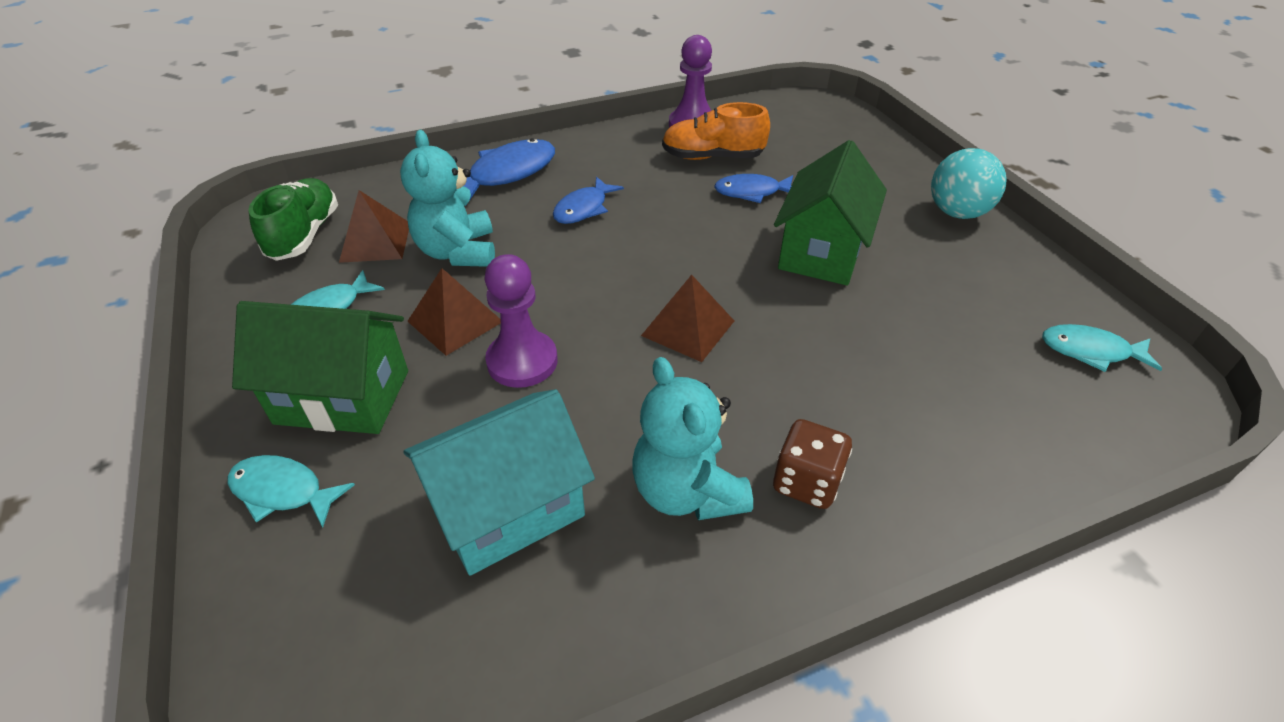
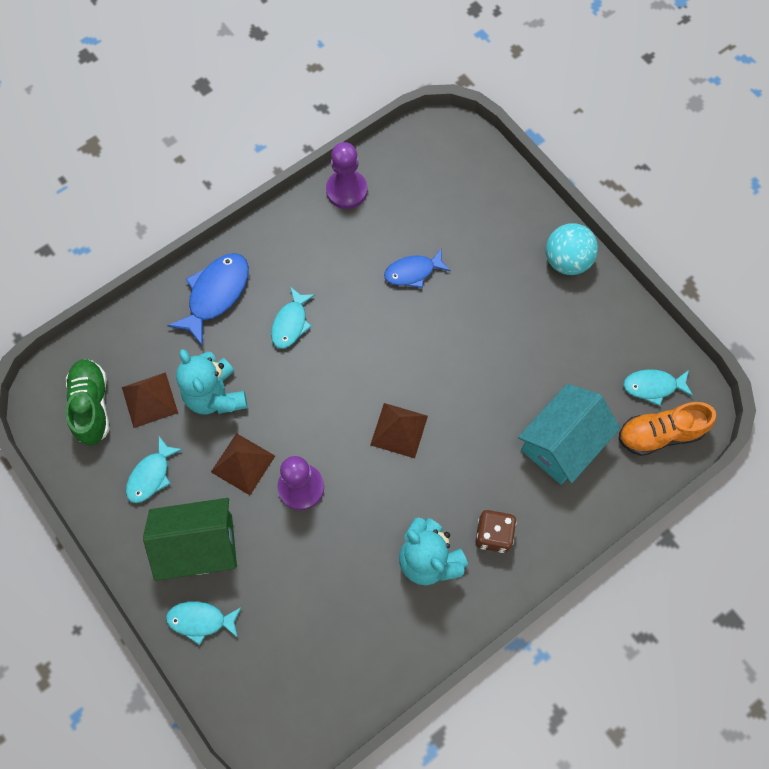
camera: 15 degrees left, 25 degrees up
turquoise house [403,389,595,576] -> turquoise house moved to [518,384,620,484]
blue fish [553,176,624,224] -> turquoise fish [271,287,315,349]
orange shoe [662,102,770,160] -> orange shoe moved to [619,402,716,456]
green house [774,140,887,286] -> none

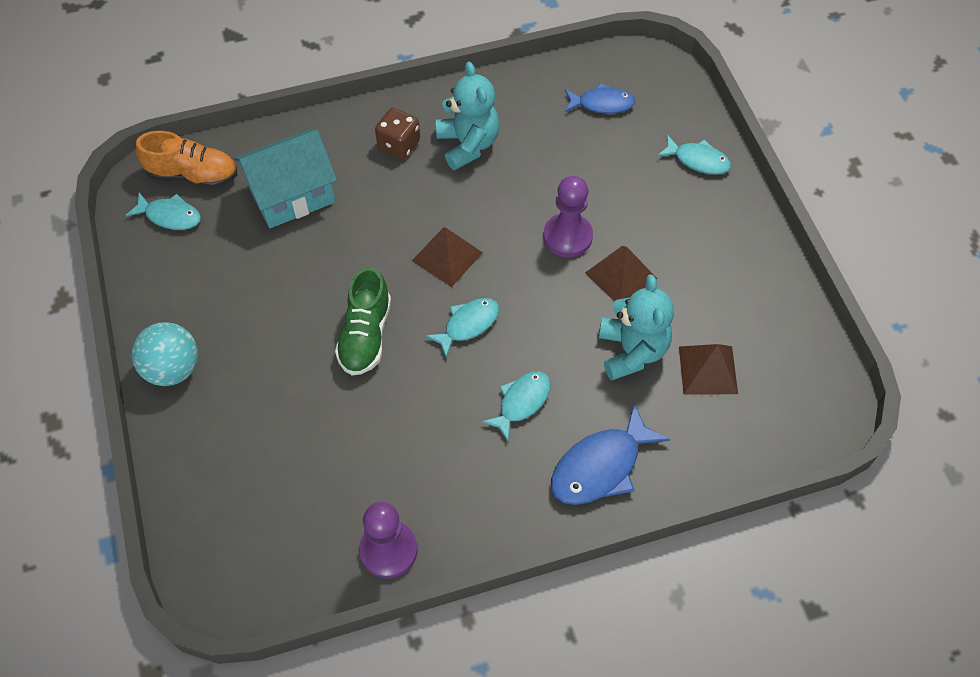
camera: 160 degrees left, 10 degrees down
green shoe [66,359,109,445] -> green shoe moved to [335,267,391,375]
turquoise fish [126,436,183,503] -> turquoise fish moved to [426,298,499,358]
green house [143,498,237,581] -> none
blue fish [384,248,451,288] -> blue fish moved to [565,83,635,114]

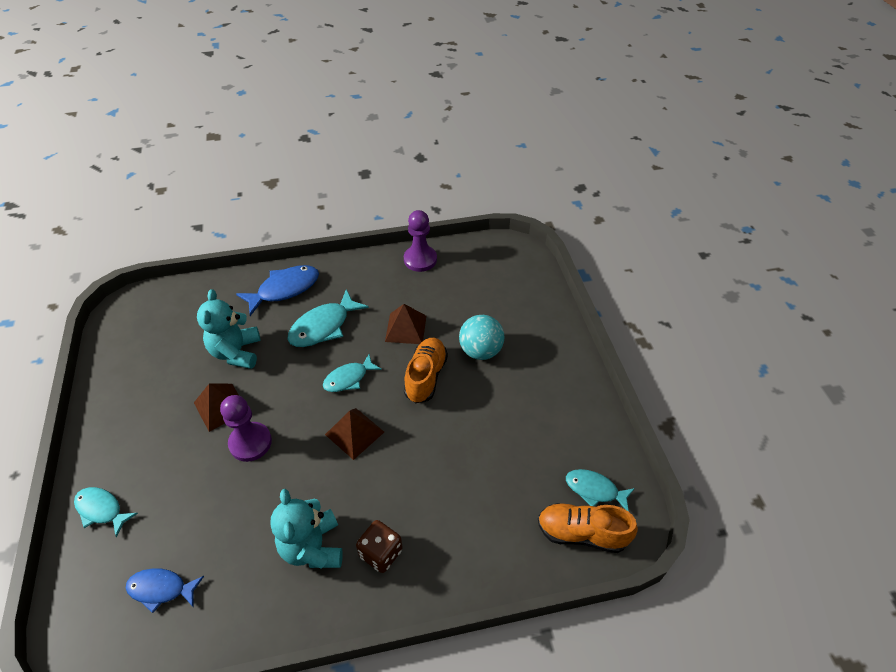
camera: 175 degrees left, 10 degrees down
turquoise ball [131,322,198,386] -> turquoise ball moved to [459,315,504,360]
turquoise house [234,129,337,228] -> none
green shoe [335,267,391,375] -> orange shoe [404,338,448,403]
turquoise fish [482,371,551,441] -> turquoise fish [287,289,369,347], size x1.54
brown pyramid [679,344,738,395] -> brown pyramid moved to [385,304,426,344]

